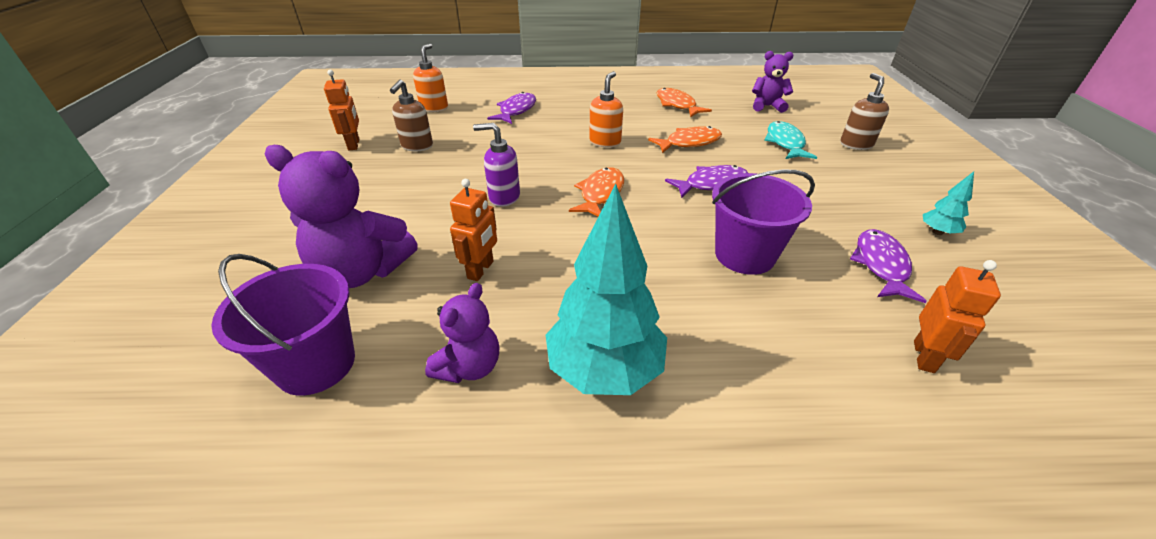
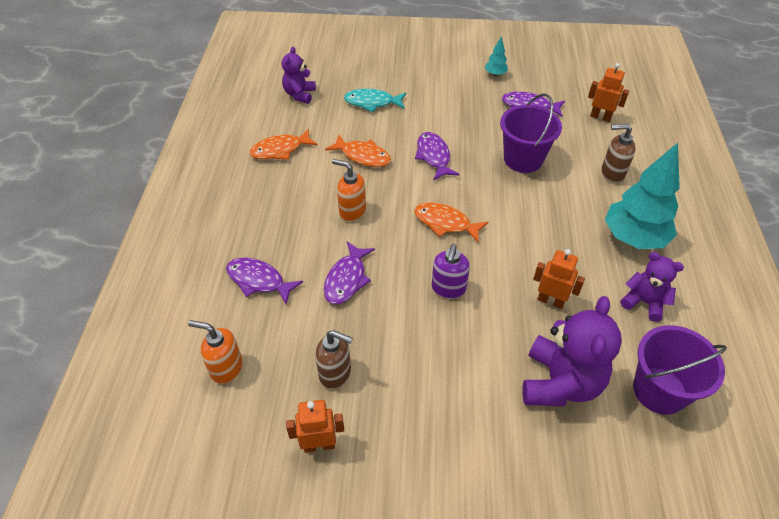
camera: 85 degrees left, 10 degrees up
orange fish [648,126,722,153] -> orange fish turned 135 degrees clockwise [325,135,391,167]
brown soap dispenser [840,73,889,150] -> brown soap dispenser moved to [601,124,636,183]
none -> purple fish [324,242,375,304]

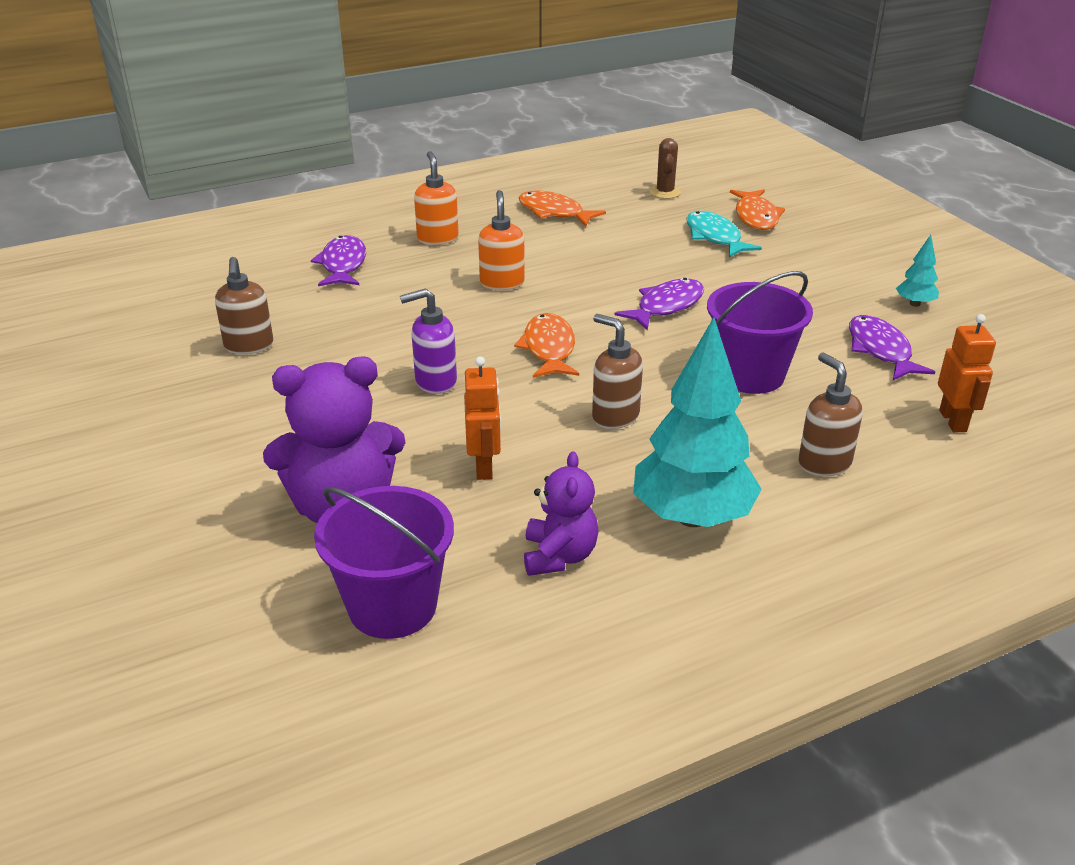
camera: 60 degrees right, 15 degrees down
orange soap dispenser [188,320,243,384] -> orange soap dispenser moved to [414,151,459,245]
purple teddy bear [282,47,316,104] -> brown cactus [650,138,681,199]
orange robot [286,400,344,453] -> none
purple fish [324,242,375,304] -> none
orange fish [325,135,391,167] -> orange fish moved to [730,189,785,230]
none -> brown soap dispenser [592,314,643,429]

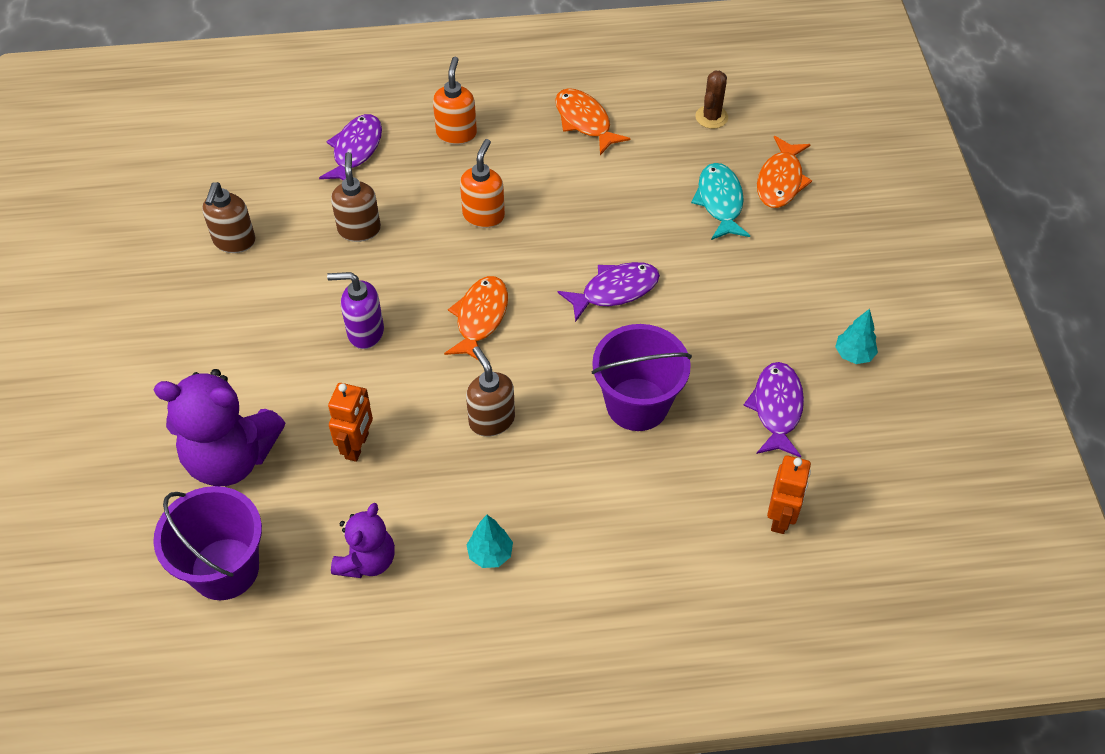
camera: 20 degrees right, 20 degrees up
turquoise tree [633,317,762,527] -> turquoise tree [467,515,513,568], size x0.44
brown soap dispenser [798,352,863,477] -> brown soap dispenser moved to [331,152,381,242]

